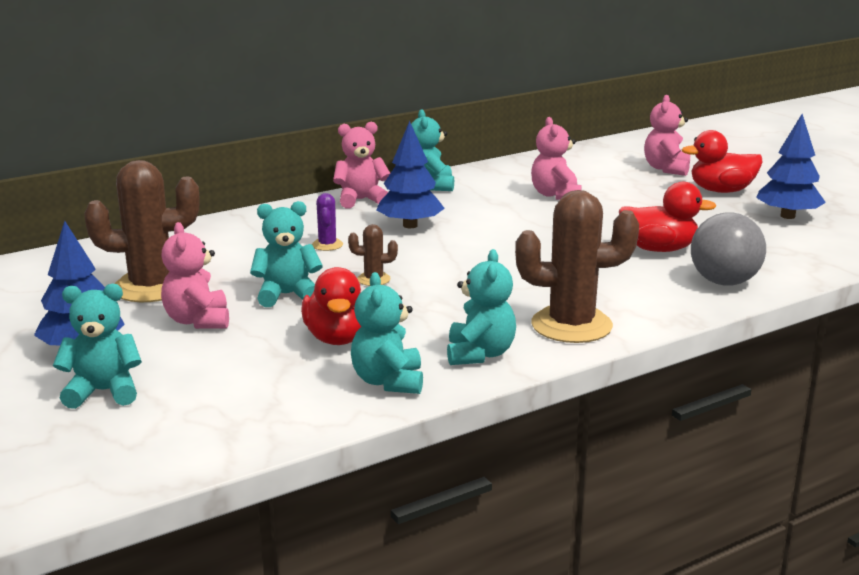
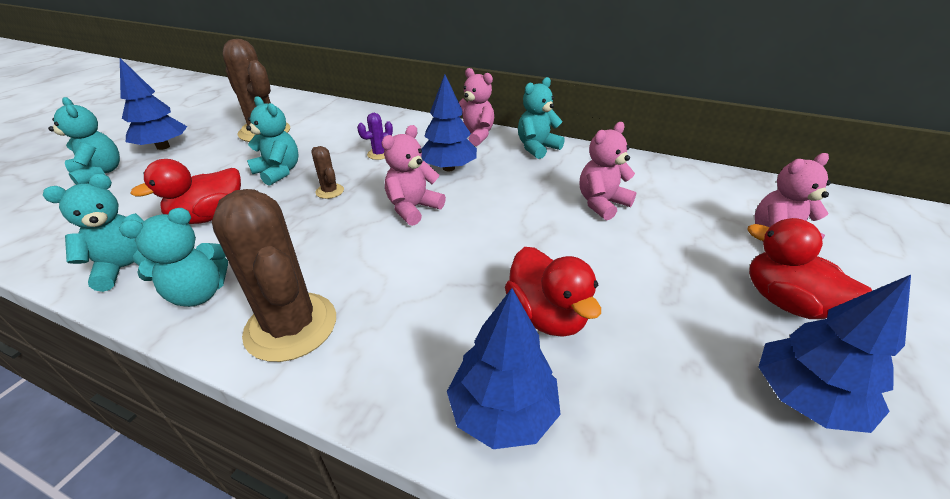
camera: 55 degrees right, 15 degrees up
pink teddy bear [161,222,229,329] -> pink teddy bear moved to [382,125,446,226]
grey ball [691,212,766,286] -> blue tree [447,288,561,449]

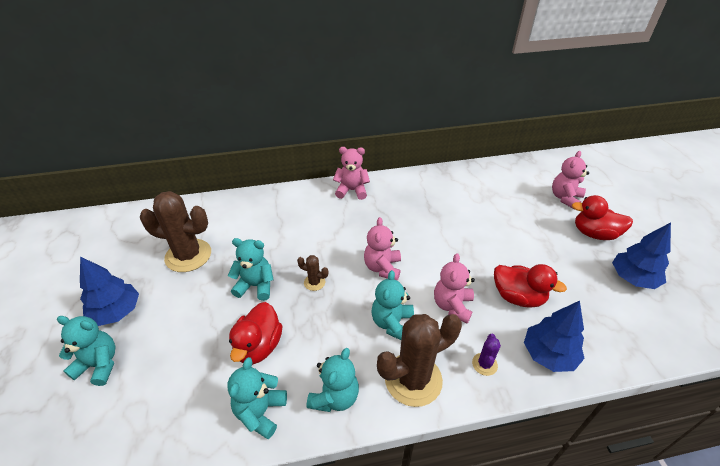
camera: 35 degrees left, 5 degrees up
brown cactus [212,189,336,362] -> brown cactus turned 45 degrees counterclockwise [377,314,462,407]
purple cactus [357,113,393,160] -> purple cactus moved to [472,334,501,376]
blue tree [421,74,477,171] -> none
turquoise teddy bear [518,77,565,159] -> turquoise teddy bear moved to [372,270,414,340]
pink teddy bear [580,122,636,220] -> pink teddy bear moved to [434,253,475,323]

